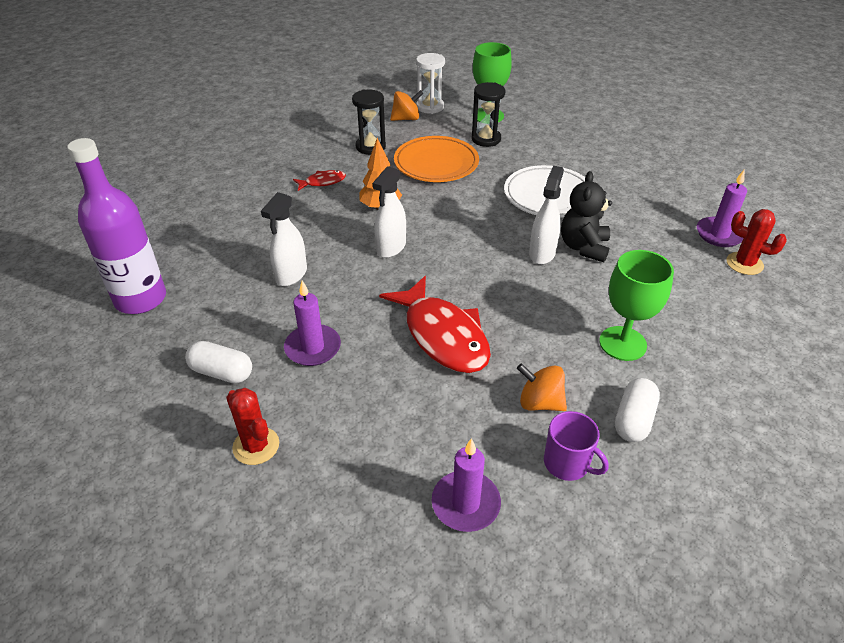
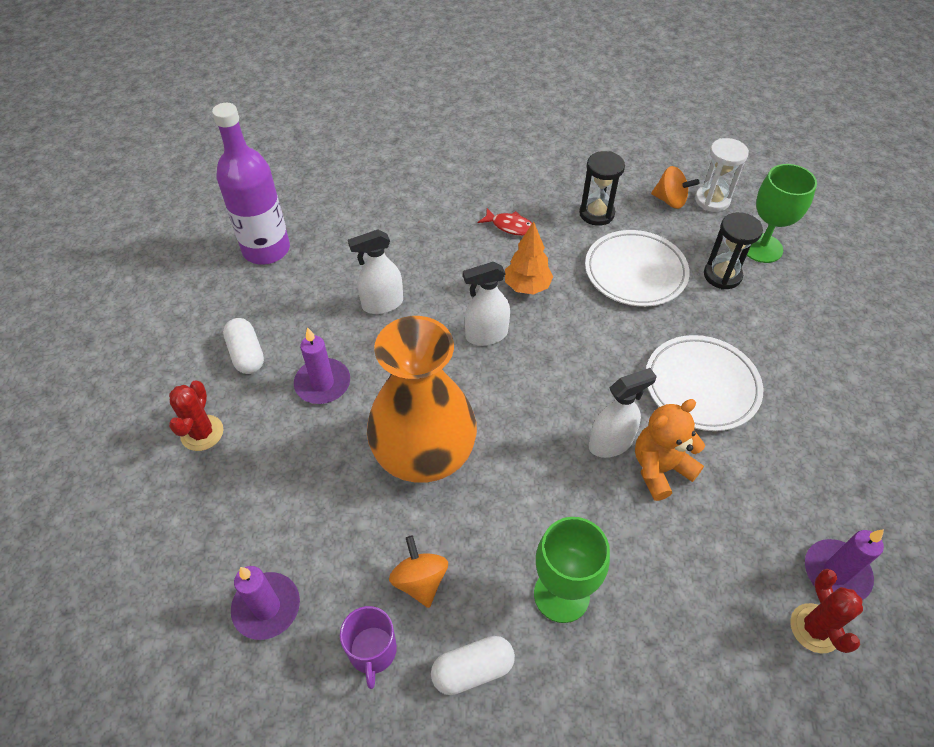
camera: 45 degrees right, 10 degrees up
red fish [379,276,491,373] -> orange vase [367,316,477,483]
orange plate [394,136,479,182] -> white plate [585,230,690,307]
black teddy bear [561,171,612,262] -> orange teddy bear [635,399,705,501]

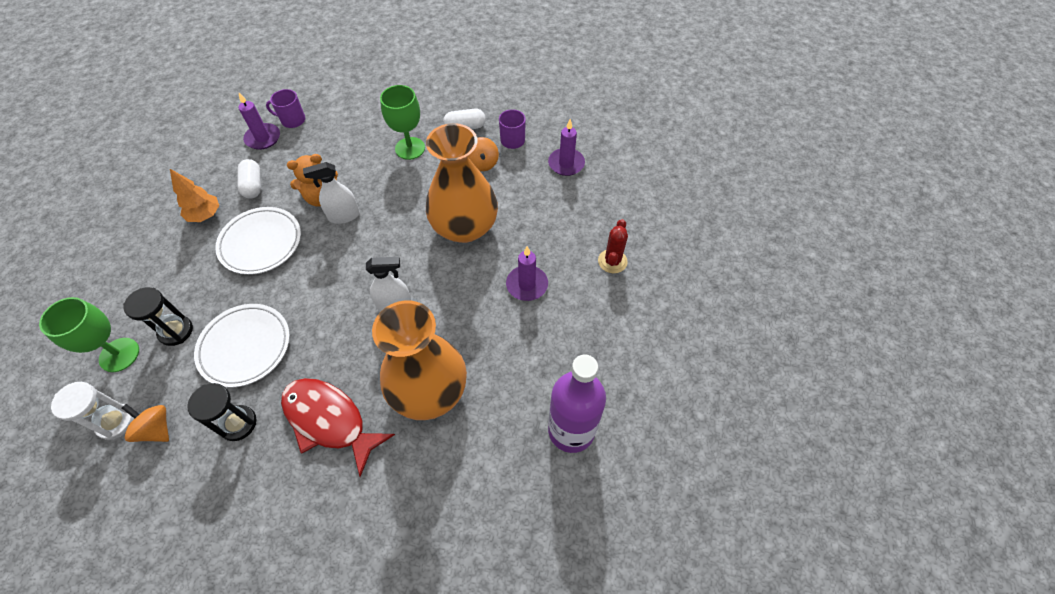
camera: 170 degrees left, 5 degrees up
white capsule [223,318,264,374] -> white capsule moved to [238,159,261,199]
white spray bottle [348,229,403,314] -> none
red fish [478,208,532,236] -> red fish [281,378,395,477], size x2.14
orange tree [505,222,553,295] -> orange tree moved to [170,169,219,222]
red cactus [790,569,863,653] -> purple mug [266,89,305,128]
none -> orange vase [372,300,467,420]

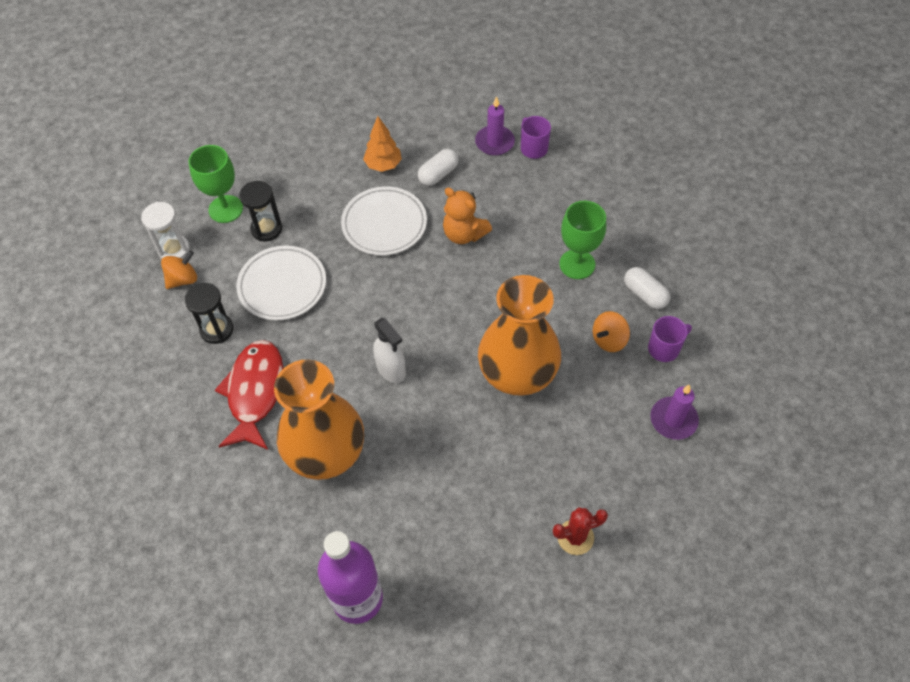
camera: 60 degrees right, 0 degrees up
orange spinning top [122,404,169,442] -> orange spinning top turned 45 degrees clockwise [161,250,197,289]
white spray bottle [303,162,360,224] -> none
purple candle [506,246,548,301] -> none

